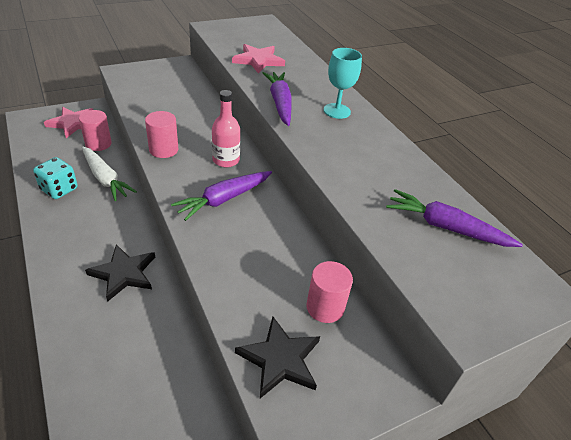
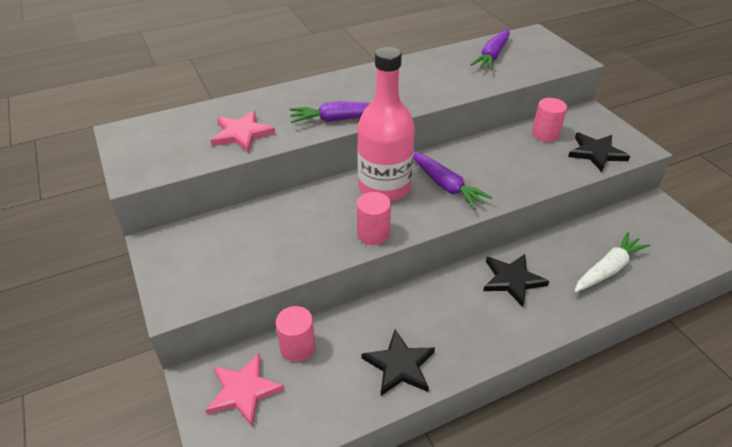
camera: 85 degrees left, 0 degrees up
turquoise dice [33,157,78,199] -> black star [362,330,435,396]
white carrot [82,146,137,201] -> white carrot moved to [574,232,650,292]
pink bottle [212,90,240,167] -> pink bottle [357,47,415,201], size x1.86
turquoise goblet [324,48,362,119] -> none

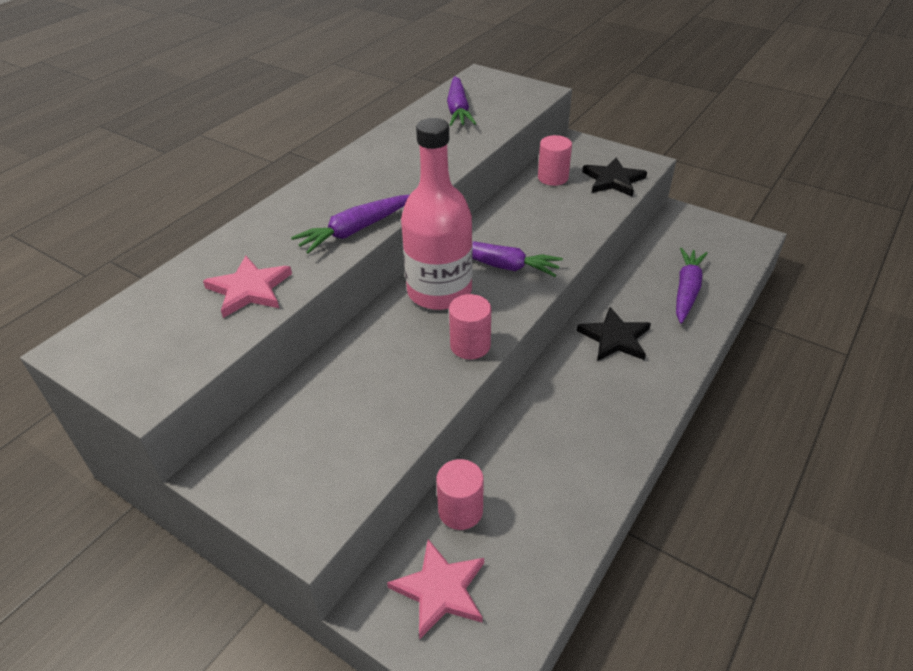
camera: 30 degrees left, 0 degrees up
black star [362,330,435,396] -> none
white carrot [574,232,650,292] -> purple carrot [676,248,708,324]

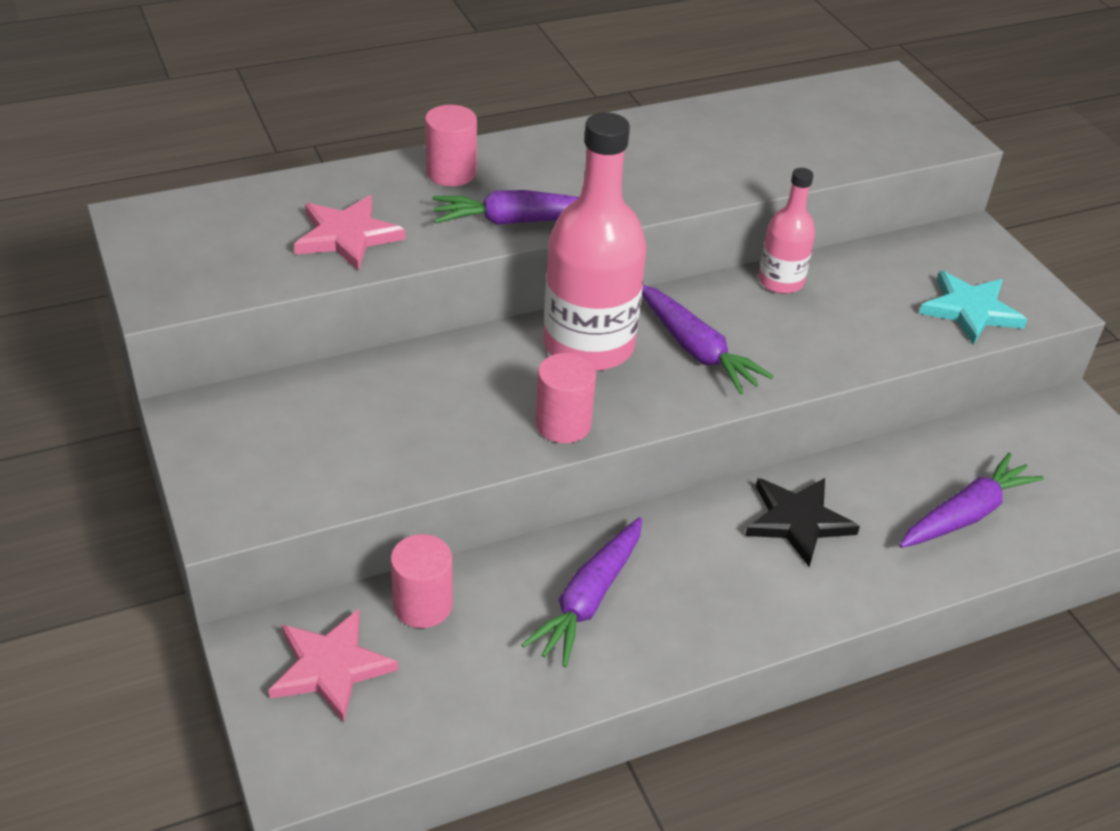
camera: 30 degrees right, 0 degrees up
purple carrot [447,76,476,126] -> purple carrot moved to [522,517,642,667]
pink cylinder [538,135,572,186] -> pink cylinder moved to [425,105,477,186]
black star [582,157,647,197] -> turquoise star [919,271,1028,345]
none -> pink bottle [759,168,815,294]

